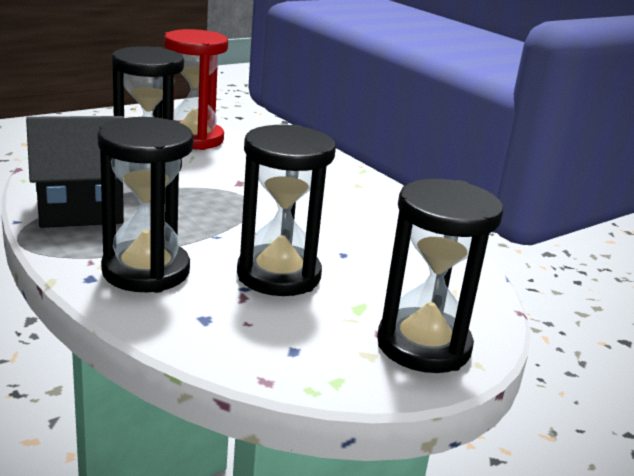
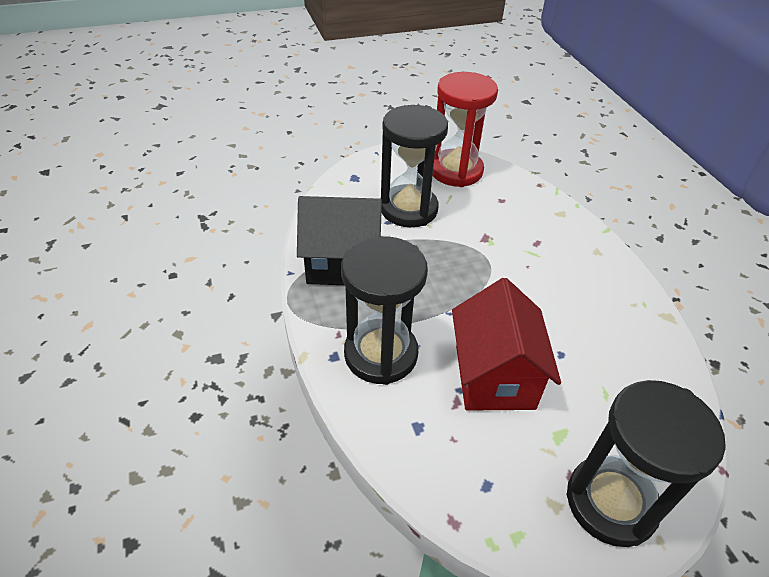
camera: 20 degrees right, 20 degrees up
black hourglass [237,125,336,296] -> red house [452,278,561,410]

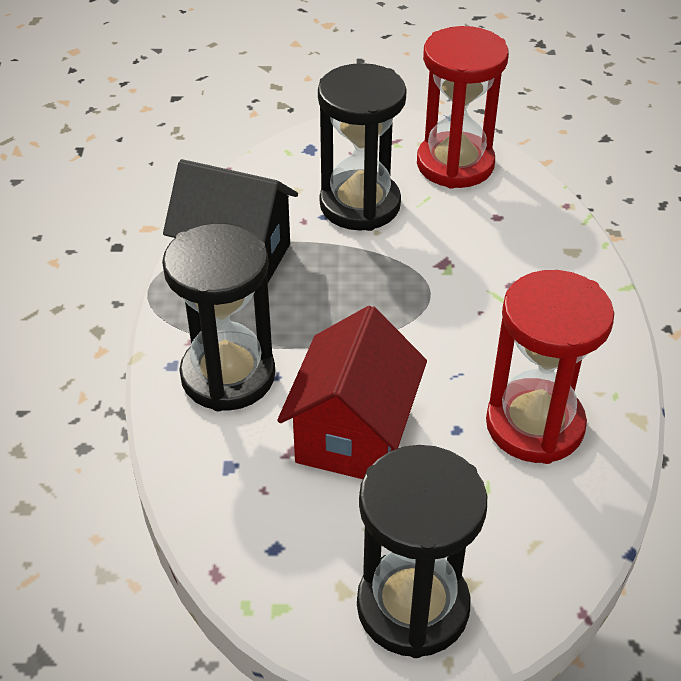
camera: 20 degrees right, 0 degrees up
none -> red hourglass [486,270,614,464]

